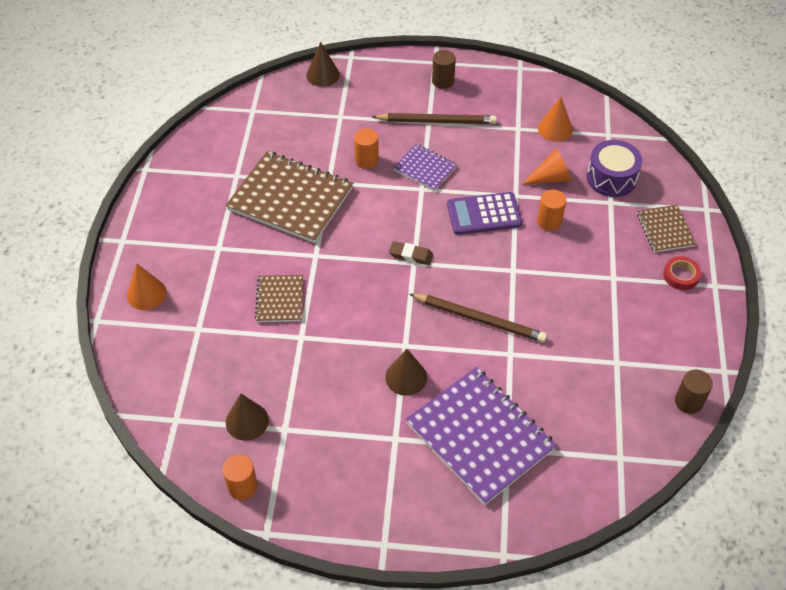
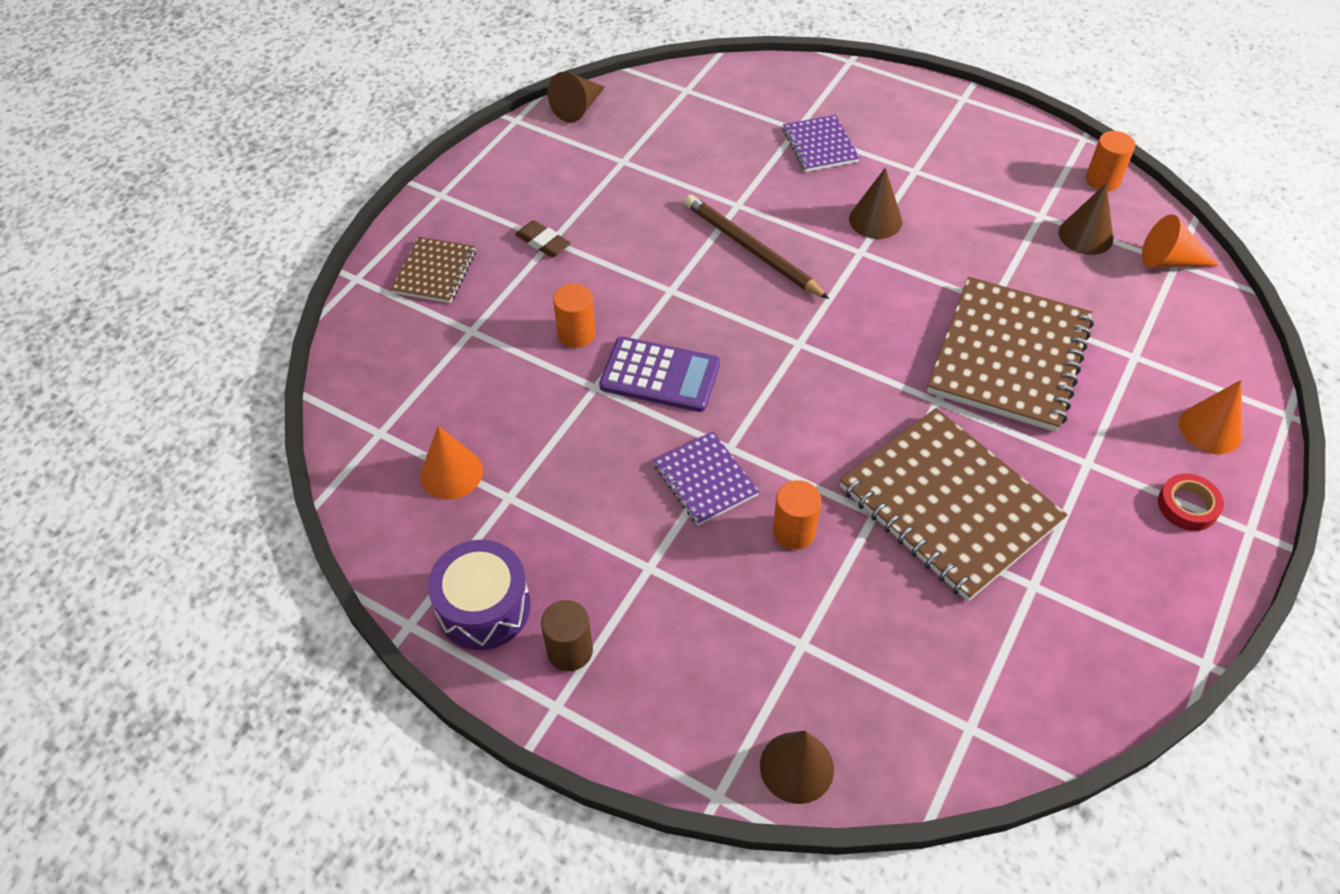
camera: 155 degrees left, 0 degrees up
brown notebook [255,275,303,322] -> brown notebook [927,277,1094,432], size x1.96
brown pencil [372,113,497,124] -> none
brown eraser [389,241,433,265] -> brown eraser moved to [515,220,571,258]
purple notebook [406,367,557,505] -> purple notebook [783,115,860,172], size x0.51
orange cone [521,148,572,185] -> orange cone moved to [1142,214,1219,267]
purple drum [587,140,642,197] -> purple drum moved to [428,540,531,650]
red tape [663,256,701,290] -> red tape moved to [1158,474,1224,531]
brown cylinder [675,369,713,414] -> brown cone [548,72,605,123]

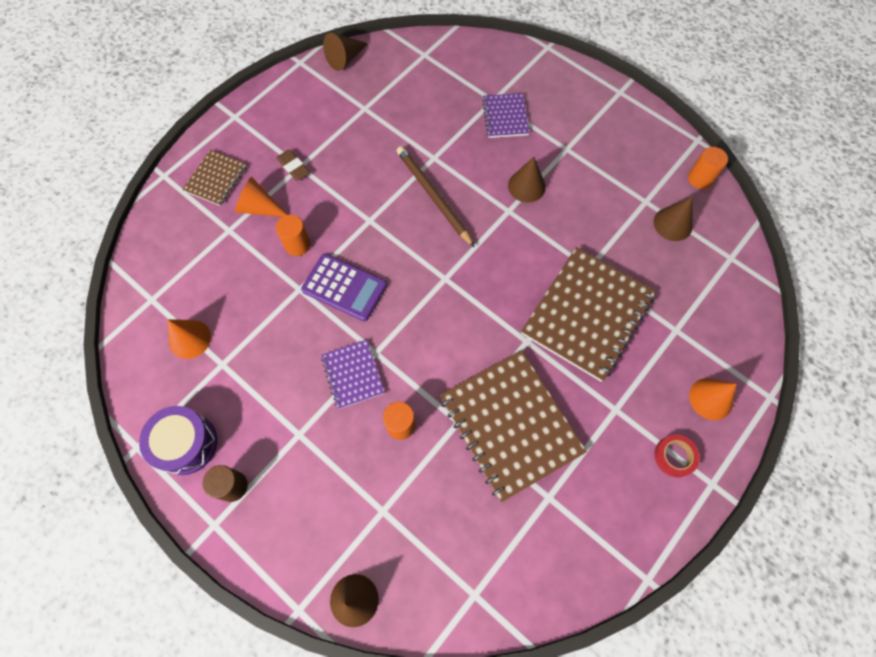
camera: 10 degrees right, 15 degrees up
orange cone [1142,214,1219,267] -> orange cone moved to [235,177,288,217]

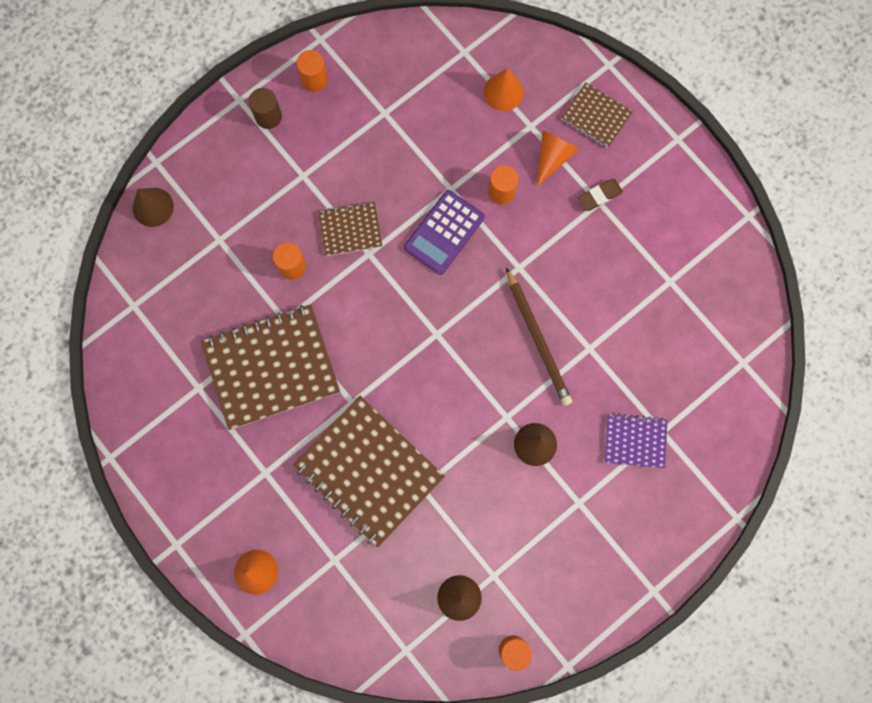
camera: 100 degrees right, 10 degrees up
purple drum [139,406,217,475] -> orange cylinder [296,50,328,92]
orange cone [168,319,211,359] -> orange cone moved to [484,68,524,111]
purple notebook [321,340,385,409] -> brown notebook [318,202,382,256]
brown cone [323,33,368,71] -> none
brown pencil [397,146,475,248] -> brown pencil turned 90 degrees clockwise [506,267,572,406]
red tape [655,434,700,477] -> none

